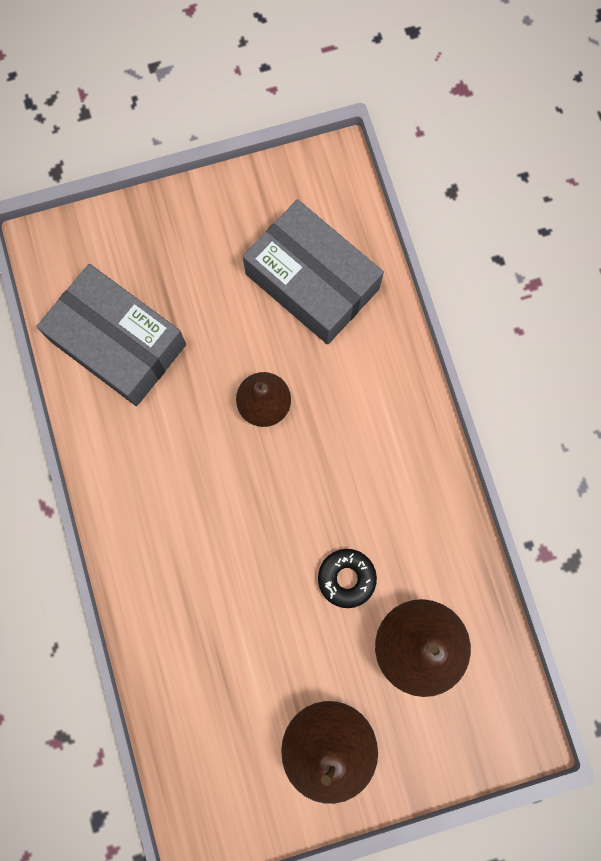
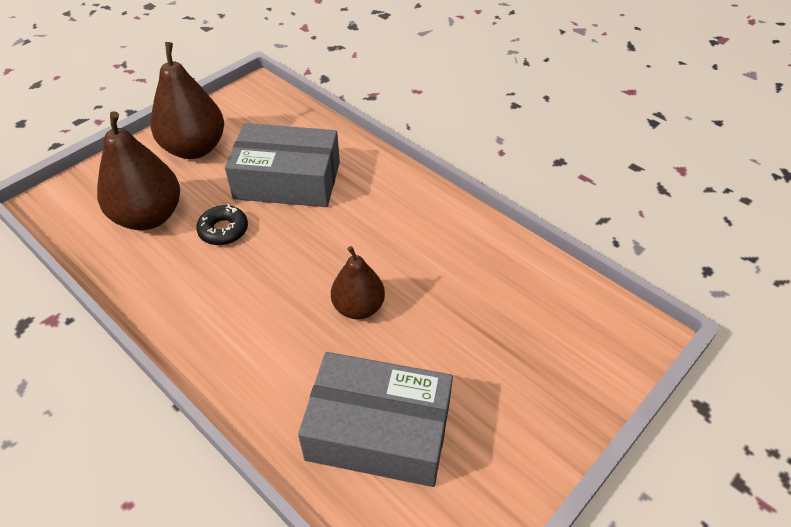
camera: 150 degrees right, 30 degrees down
grey box [36,264,186,406] -> grey box moved to [225,123,340,207]

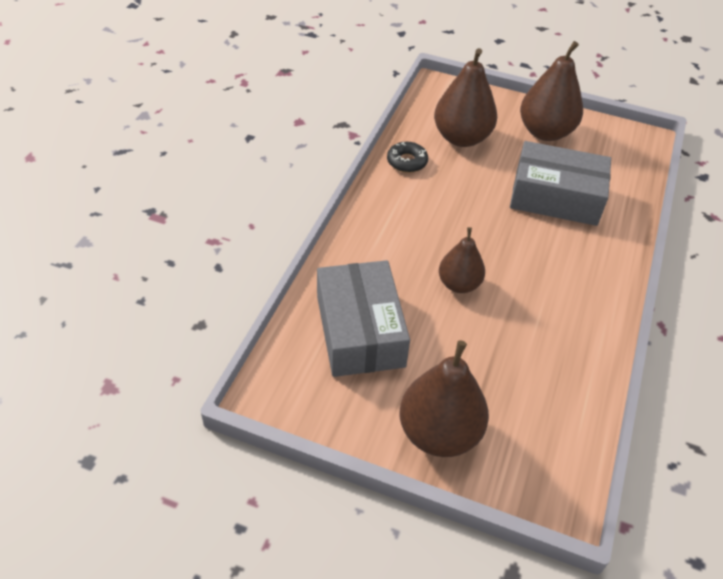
camera: 65 degrees right, 0 degrees up
black donut [196,204,248,245] -> black donut moved to [387,142,428,173]
grey box [225,123,340,207] -> grey box turned 60 degrees counterclockwise [510,141,611,226]
none -> brown pear [399,340,489,457]

